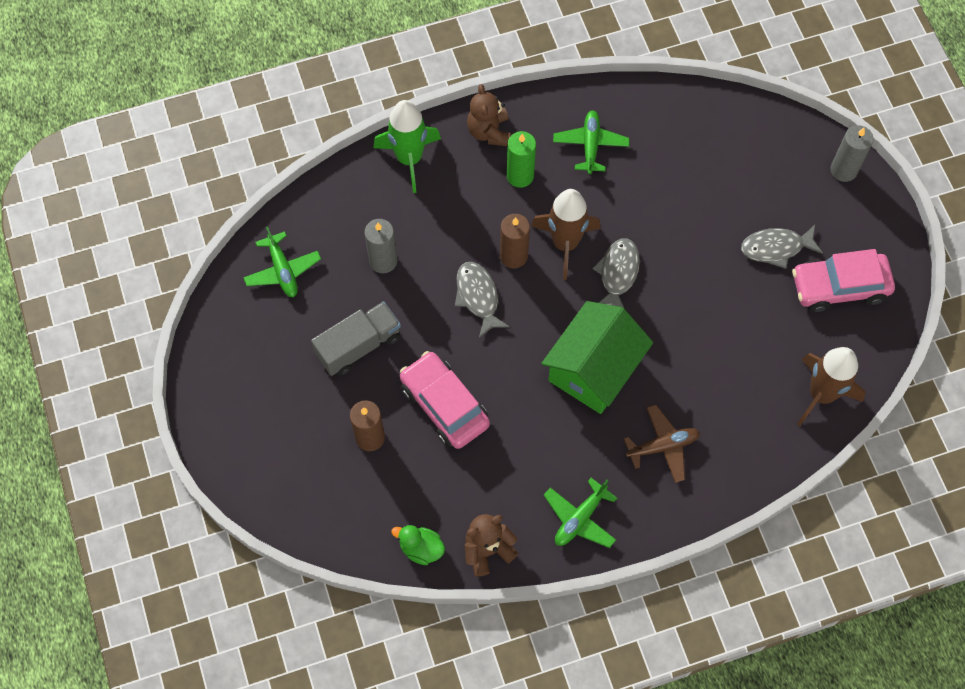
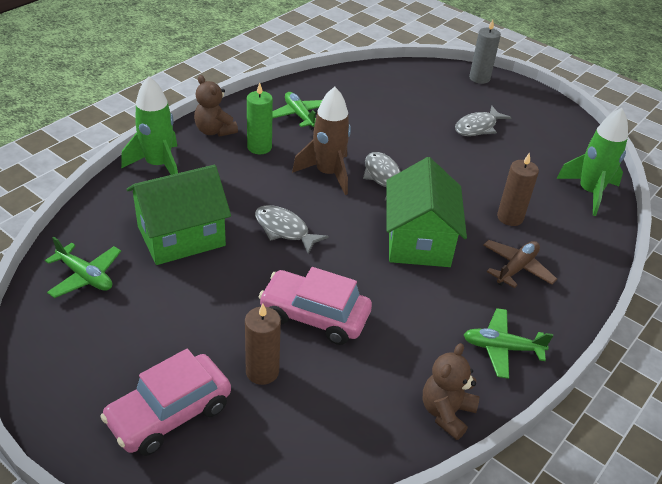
camera: 35 degrees left, 25 degrees down
grey truck [311,301,401,376] -> none
grey candle [365,219,397,273] -> green house [127,165,231,265]
green duck [391,525,445,565] -> none
brown candle [500,214,530,268] -> brown candle moved to [497,153,539,226]
green plane [544,478,617,548] -> green plane turned 90 degrees clockwise [464,308,553,379]
pink car [792,249,895,312] -> pink car moved to [100,349,231,456]
brown rocket [797,347,865,426] -> green rocket [556,108,628,216]

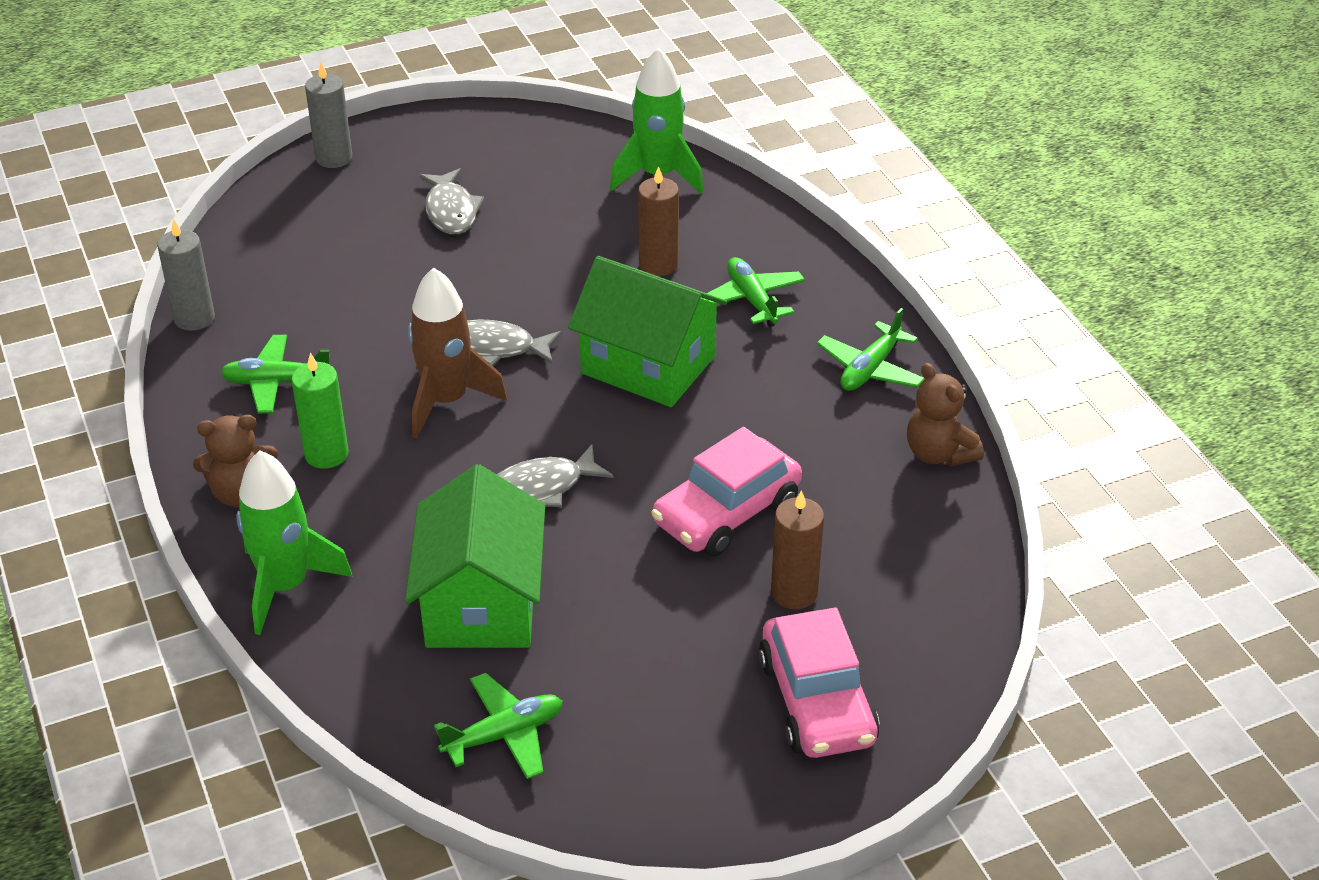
camera: 60 degrees left, 0 degrees up
brown plane [483,240,557,288] -> green plane [702,257,805,327]
none -> grey candle [157,219,215,331]

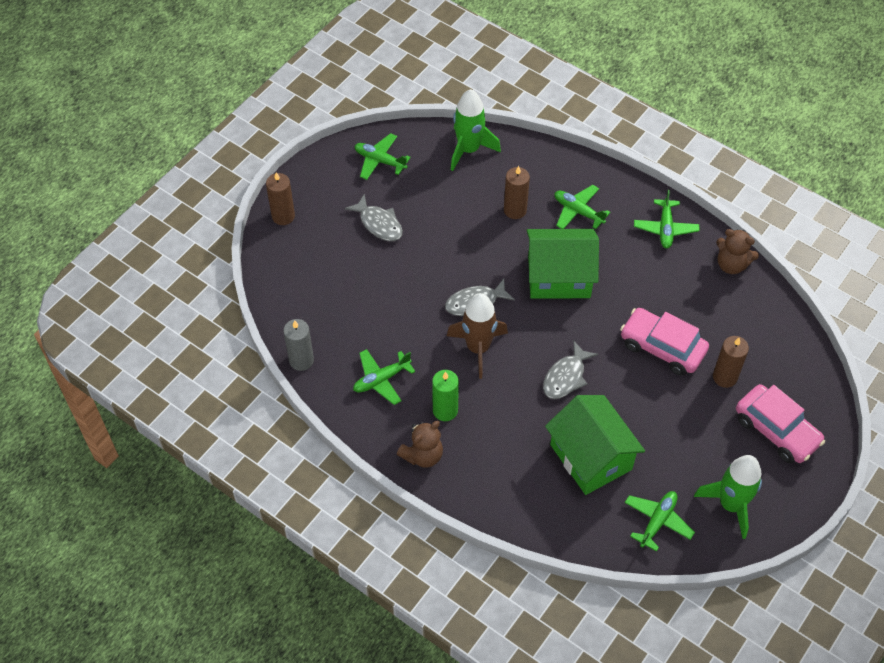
camera: 30 degrees left, 15 degrees up
green rocket [237,451,353,635] -> green rocket moved to [694,455,762,539]
grey candle [305,62,352,168] -> brown candle [266,172,295,225]
pink car [651,427,802,556] -> pink car turned 105 degrees clockwise [620,308,709,376]
none -> green plane [355,133,411,180]

